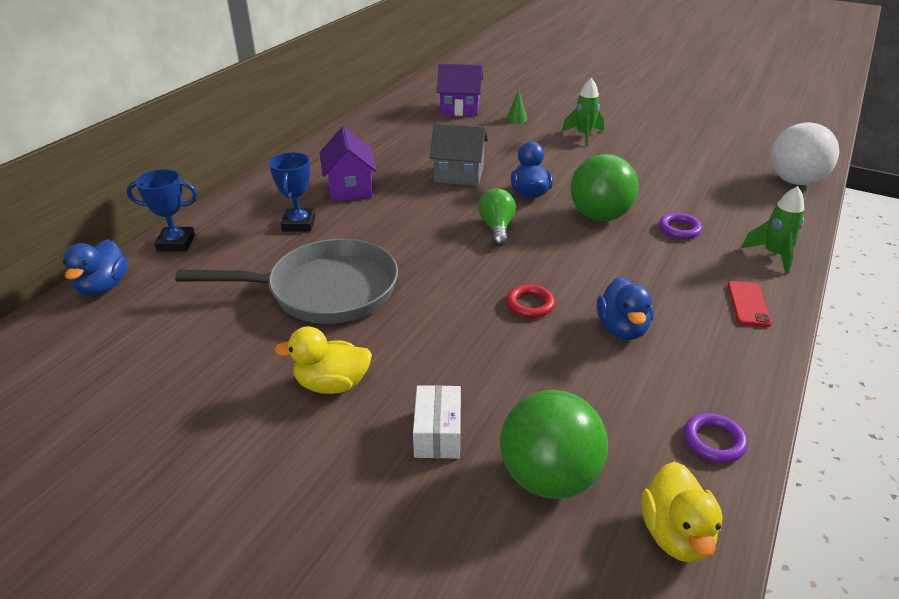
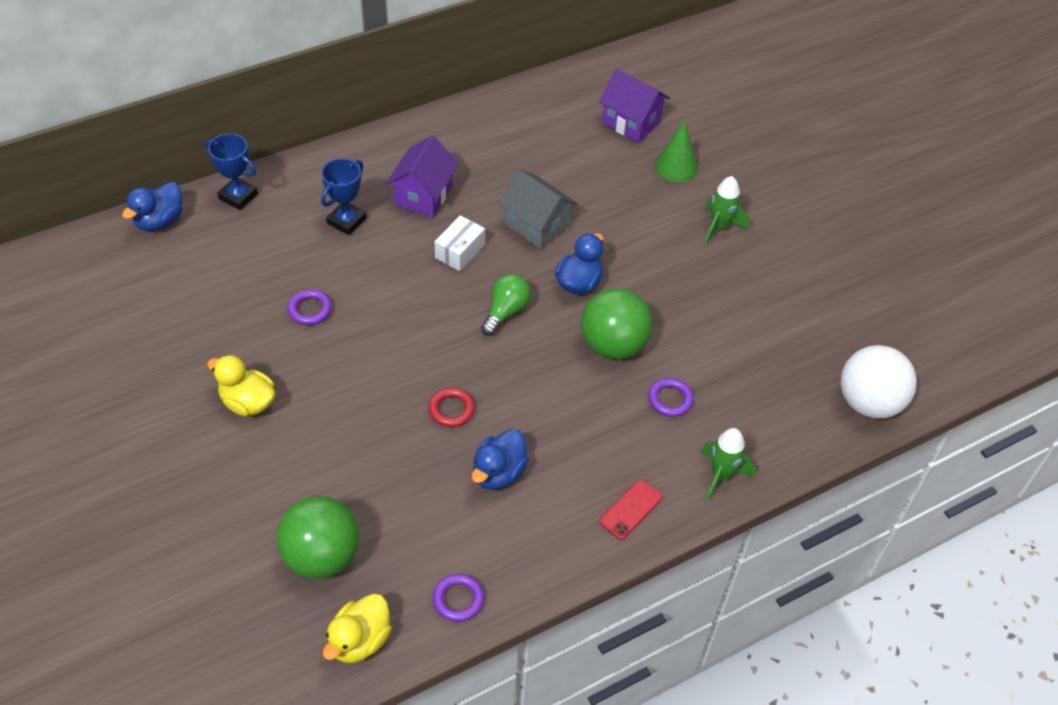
camera: 30 degrees right, 15 degrees up
grey pan [175,239,398,324] -> purple ring [288,290,332,325]
white box [413,385,461,459] -> white box moved to [434,215,485,271]
green cone [506,90,527,123] -> green cone [655,120,698,182], size x1.67

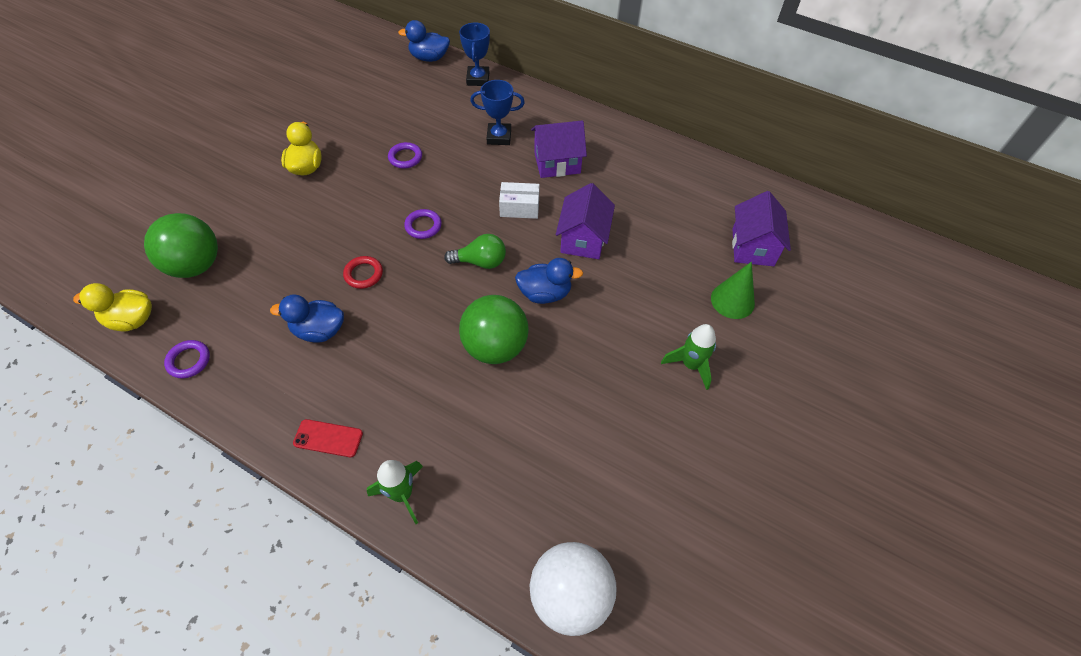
camera: 60 degrees right, 5 degrees up
grey house [499,169,577,249] -> purple house [556,183,615,259]
purple ring [648,378,694,417] -> purple ring moved to [404,209,442,239]

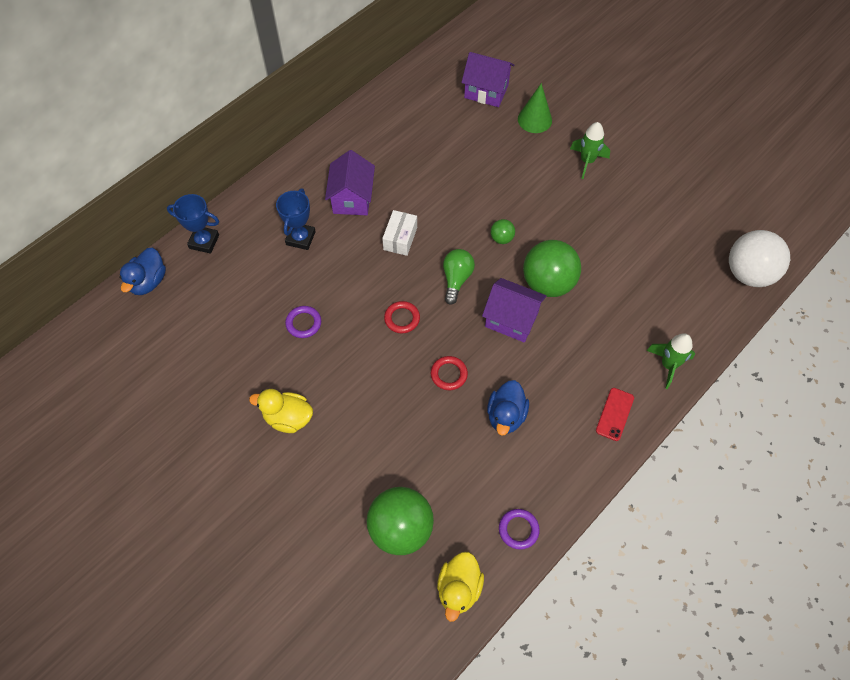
camera: 75 degrees left, 5 degrees up
purple ring [404,209,442,239] -> red ring [384,301,420,333]
blue duck [515,258,583,304] -> green ball [491,219,515,244]
purple house [556,183,615,259] -> purple house moved to [482,278,546,343]

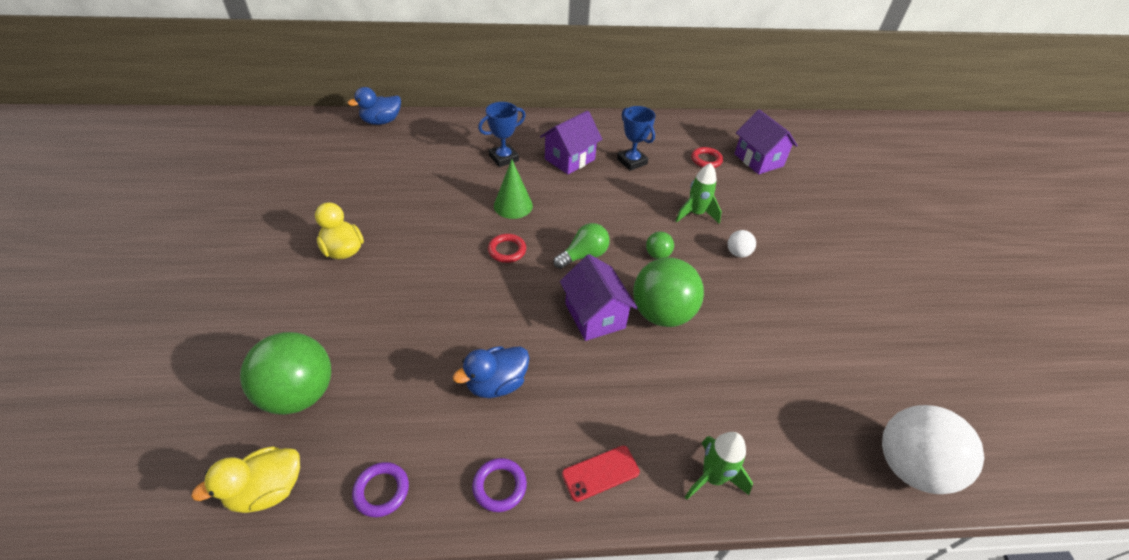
camera: 40 degrees right, 15 degrees down
blue trophy [167,194,219,254] -> blue trophy moved to [617,106,656,171]
purple ring [285,306,321,338] -> purple ring moved to [472,458,527,512]
white box [382,210,417,256] -> none
red ring [431,356,468,390] -> red ring moved to [691,147,723,168]
green cone [518,83,552,133] -> green cone moved to [494,159,533,219]
green rocket [570,122,610,179] -> green rocket moved to [676,163,722,224]
none -> white ball [728,230,756,257]

